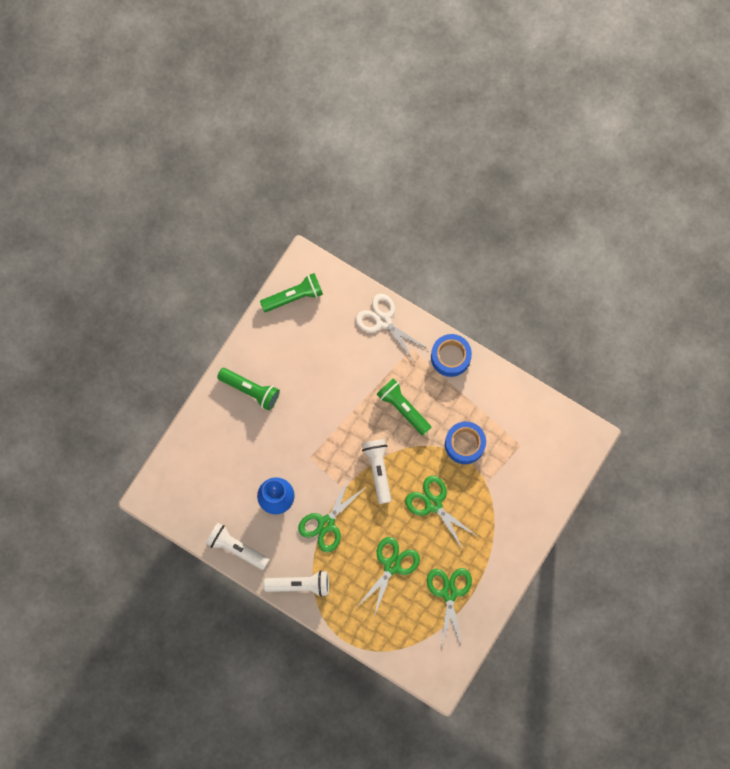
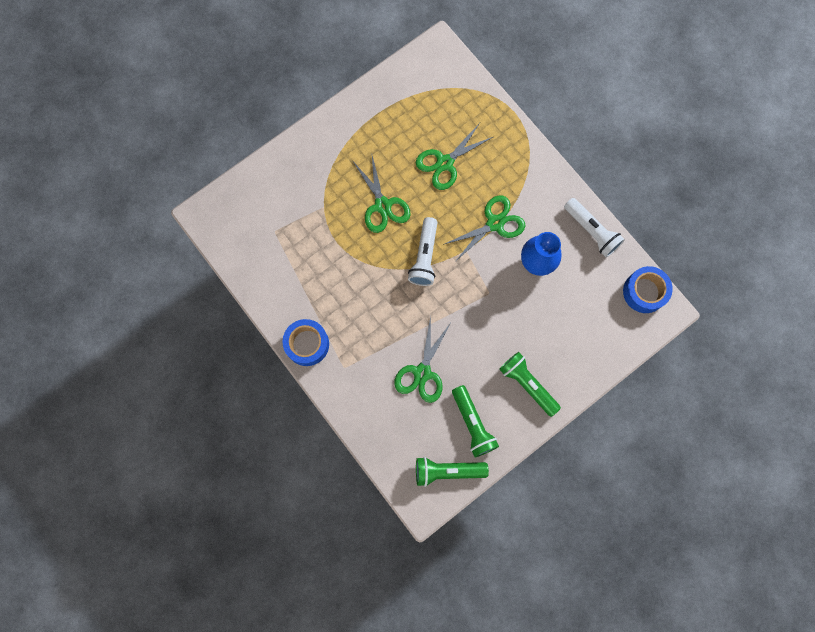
camera: 160 degrees left, 0 degrees up
white flashlight [264,571,329,597] -> none
white scissors [355,294,428,361] -> none
green flashlight [377,378,432,436] -> green flashlight moved to [452,385,499,457]
green scissors [427,568,472,648] -> green scissors moved to [394,316,450,403]
blue tape [445,422,486,464] -> blue tape moved to [623,266,673,313]

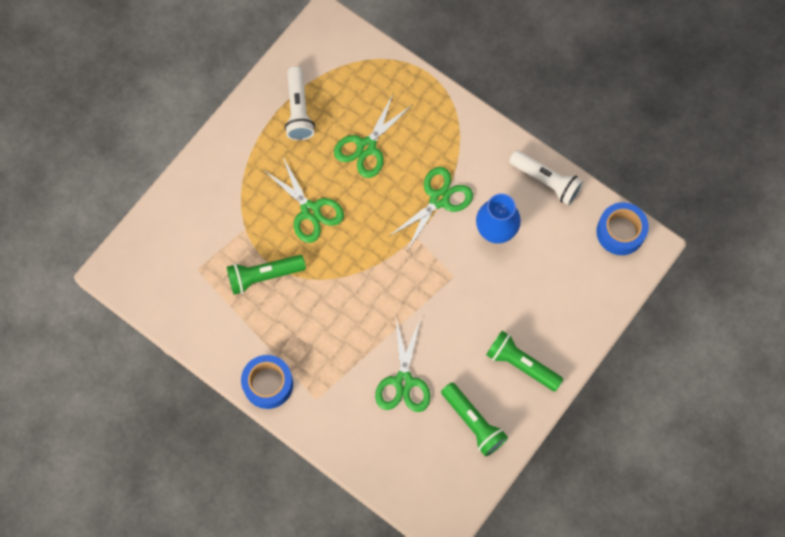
camera: 15 degrees left, 5 degrees down
white flashlight [408,217,438,286] -> white flashlight moved to [285,66,315,140]
green flashlight [416,457,489,487] -> green flashlight moved to [227,255,306,295]

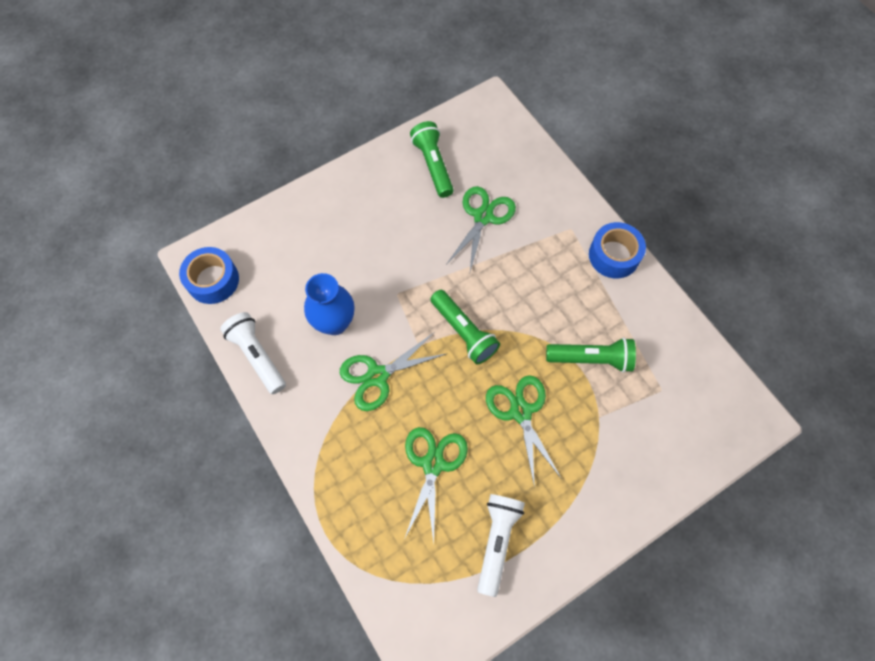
camera: 160 degrees left, 5 degrees down
green scissors [334,94,412,178] -> green scissors turned 45 degrees counterclockwise [404,427,468,543]
green flashlight [486,331,563,391] -> green flashlight moved to [430,290,500,364]

